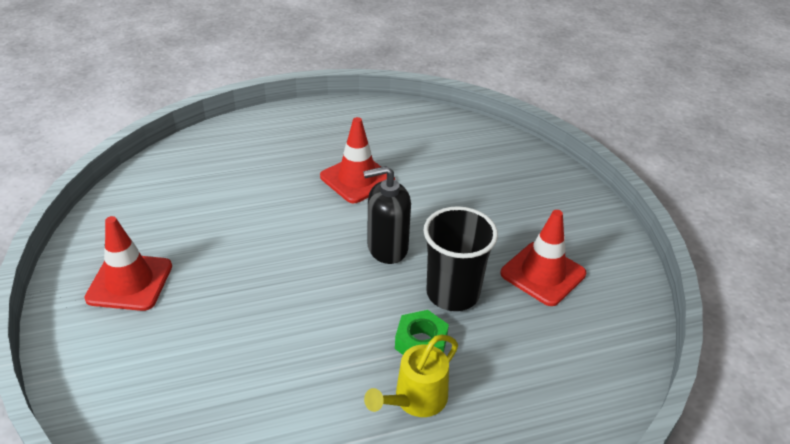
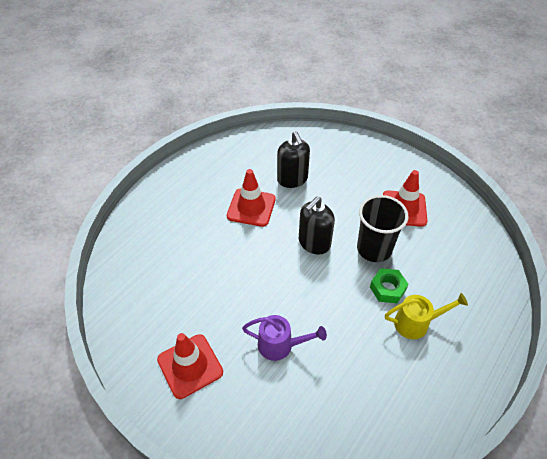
camera: 35 degrees left, 10 degrees up
yellow watering can [364,335,458,417] -> yellow watering can turned 105 degrees counterclockwise [385,293,468,339]
none -> purple watering can [242,315,327,361]
none -> black soap dispenser [277,131,310,188]

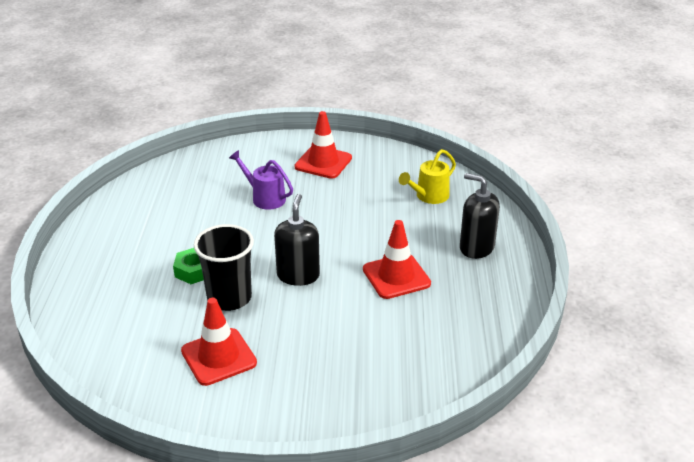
camera: 145 degrees right, 15 degrees down
purple watering can [242,315,327,361] -> purple watering can turned 60 degrees clockwise [229,150,293,210]
black soap dispenser [277,131,310,188] -> black soap dispenser moved to [460,173,500,259]
yellow watering can [385,293,468,339] -> yellow watering can moved to [399,149,456,204]

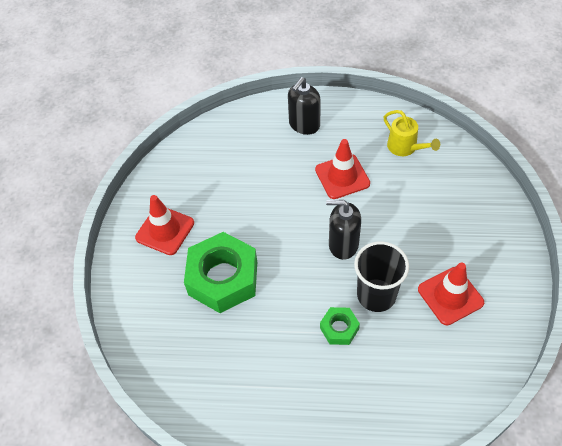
camera: 85 degrees left, 20 degrees up
purple watering can [229,150,293,210] -> green nut [184,232,257,313]
yellow watering can [399,149,456,204] -> yellow watering can moved to [384,110,440,156]

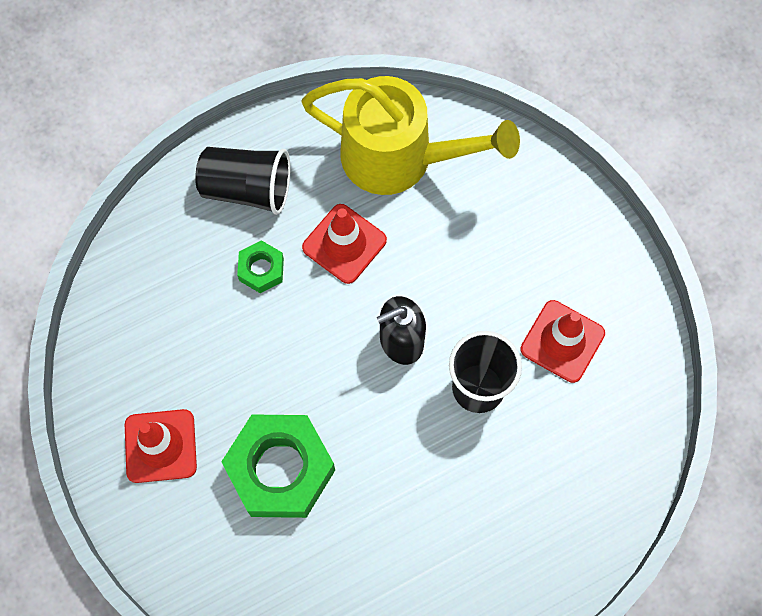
camera: 35 degrees left, 15 degrees up
black soap dispenser [288,77,321,135] -> black cup [195,147,290,215]
green nut [320,307,360,345] -> green nut moved to [237,240,284,293]
yellow watering can [384,110,440,156] -> yellow watering can [301,76,520,195], size x2.10

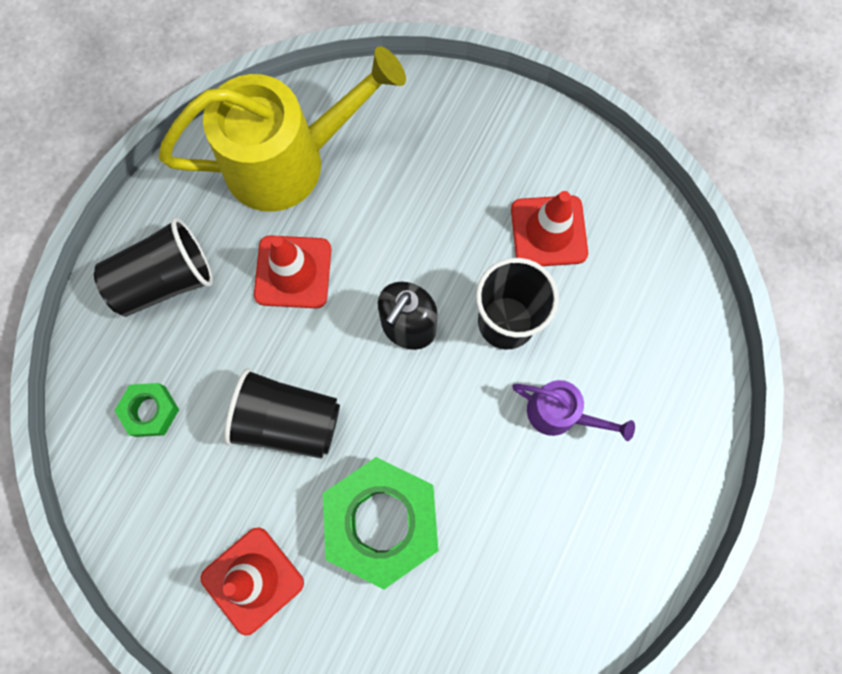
camera: 35 degrees left, 5 degrees up
green nut [237,240,284,293] -> green nut moved to [114,383,179,437]
none -> black cup [224,368,340,459]
none -> purple watering can [512,380,635,441]

